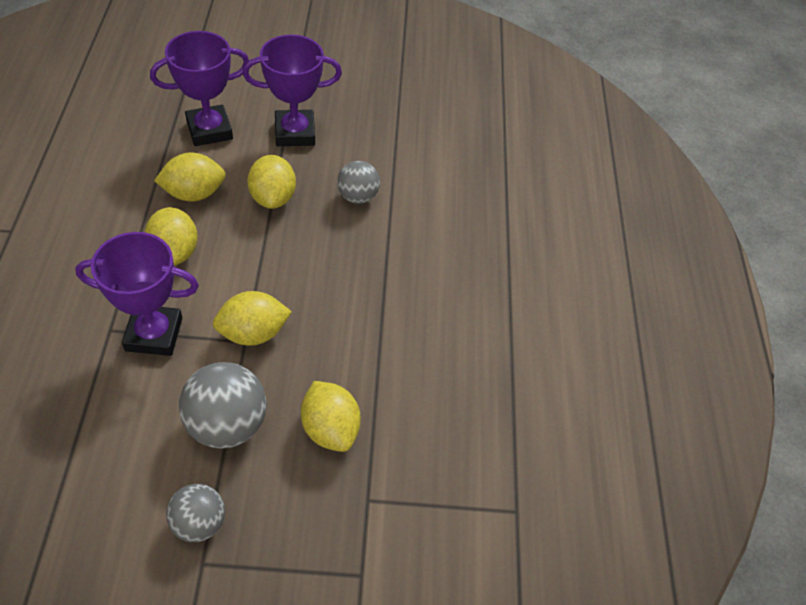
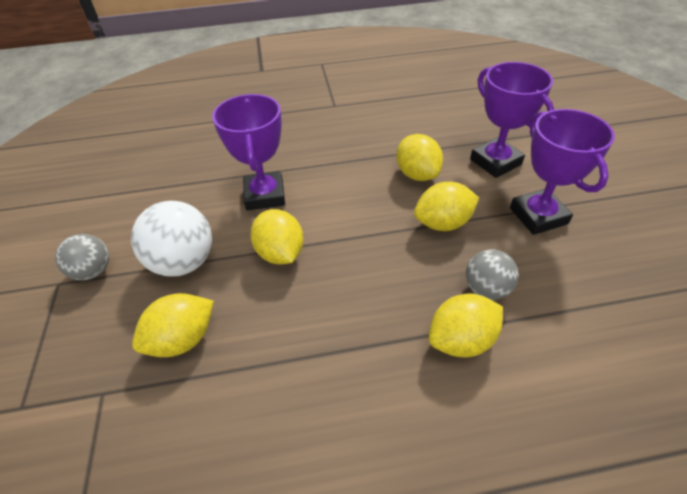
camera: 85 degrees right, 5 degrees down
yellow lemon [145,207,198,265] -> yellow lemon moved to [429,294,503,357]
grey ball [179,362,267,449] -> white ball [131,201,212,277]

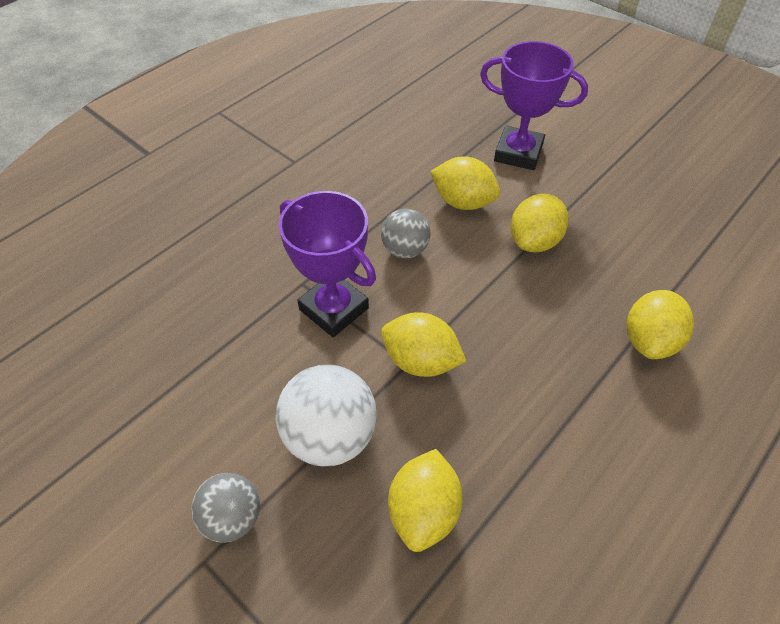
camera: 40 degrees left, 5 degrees up
grey ball [466,250,518,300] -> grey ball moved to [381,209,431,259]
purple trophy [510,109,615,235] -> none

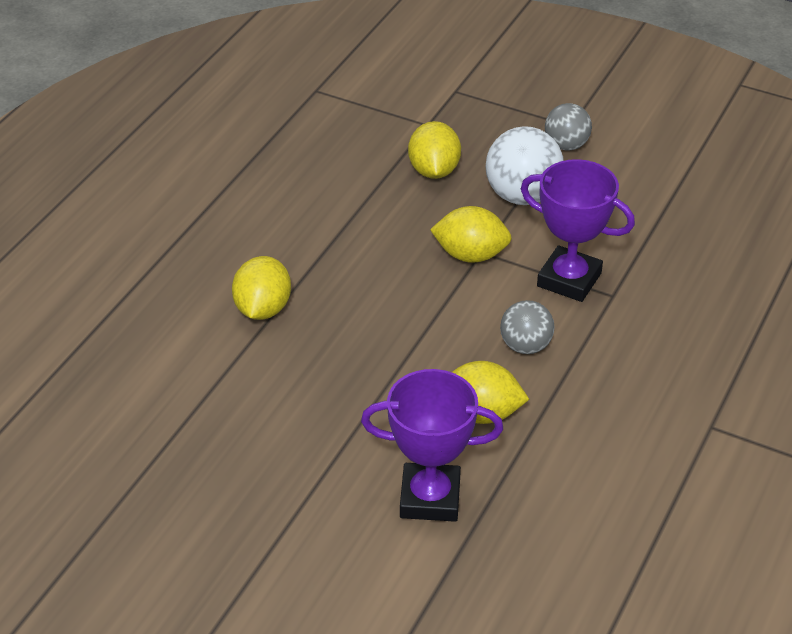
camera: 165 degrees right, 10 degrees down
yellow lemon [511,194,569,252] -> none

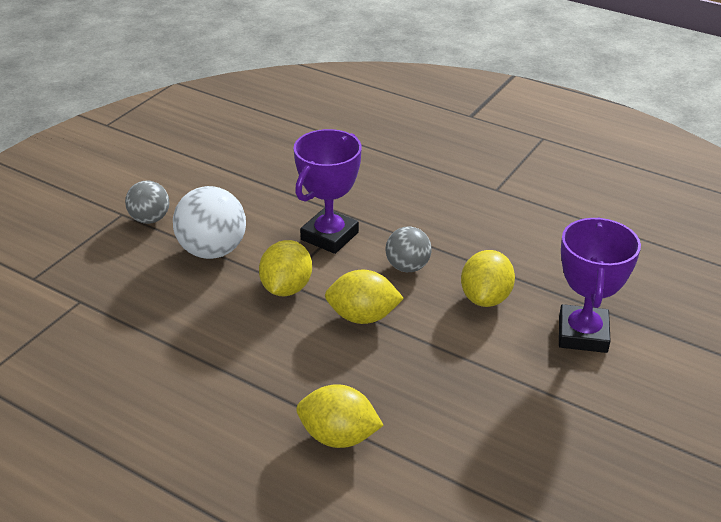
camera: 85 degrees left, 5 degrees down
yellow lemon [408,121,461,179] -> yellow lemon moved to [325,270,404,324]

